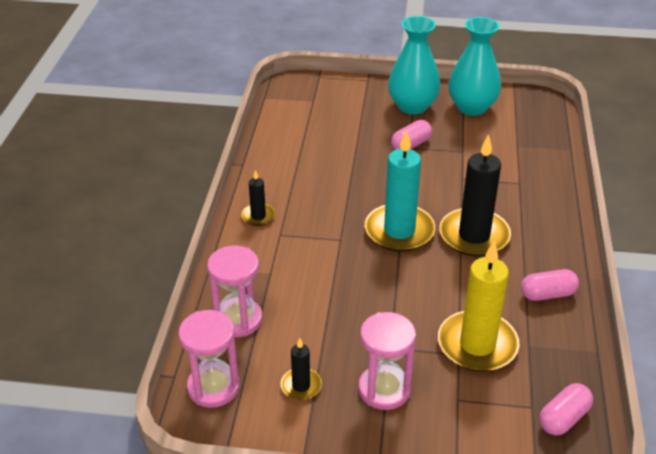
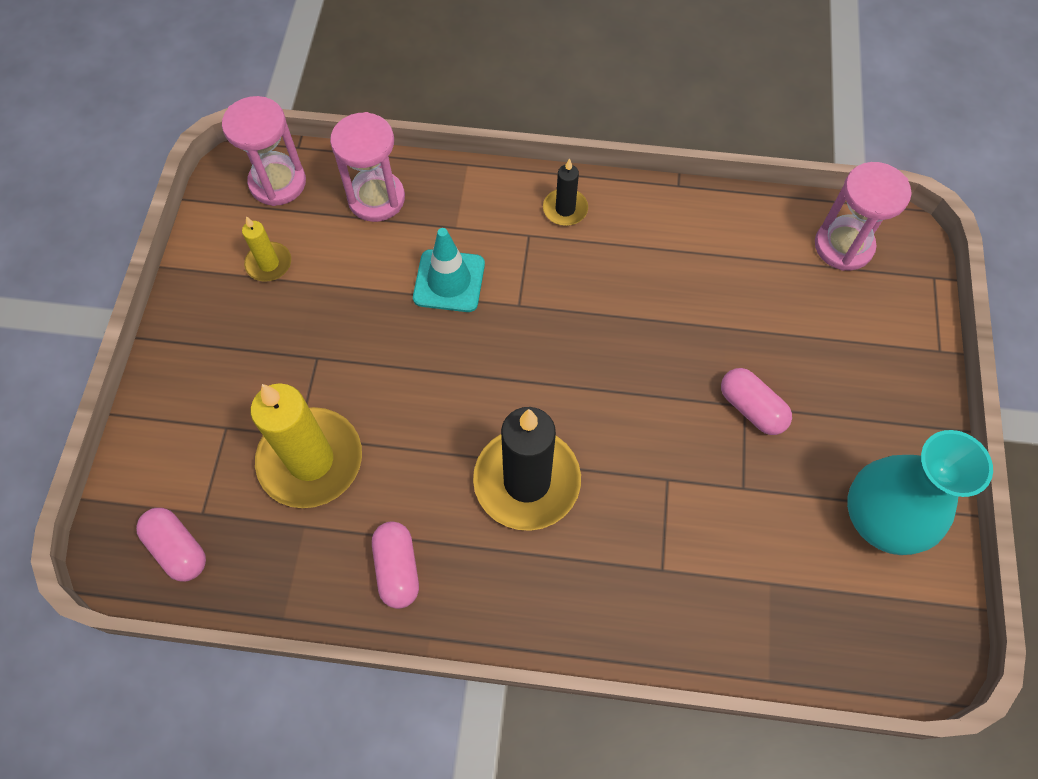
camera: 90 degrees right, 25 degrees up
black candle [281,338,322,400] -> yellow candle [242,216,291,282]
pink hourglass [358,312,416,410] -> pink hourglass moved to [815,162,911,271]
turquoise candle [365,130,435,252] -> none
turquoise vase [388,16,441,115] -> none
none -> turquoise traffic cone [413,228,485,312]

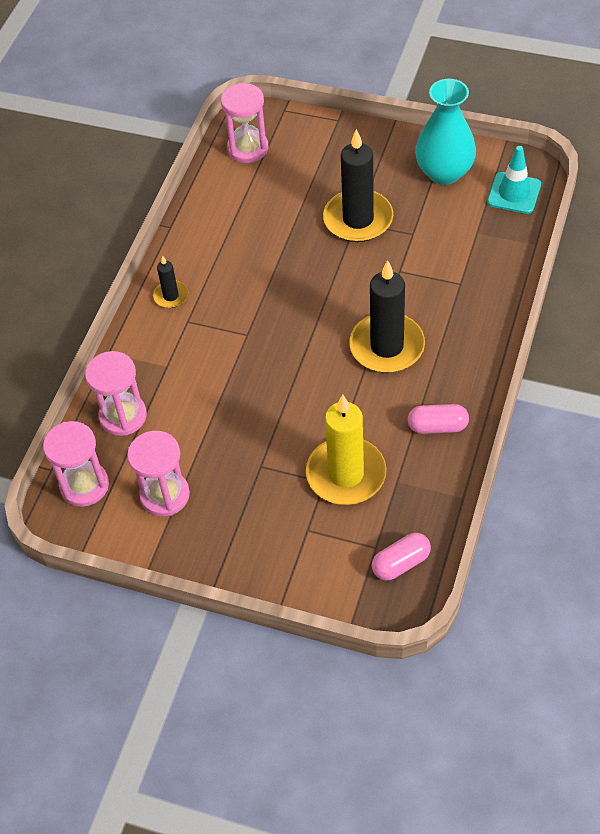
camera: 75 degrees left, 10 degrees down
yellow candle [242,216,291,282] -> pink hourglass [127,431,190,516]
turquoise traffic cone [413,228,485,312] -> turquoise traffic cone moved to [487,146,541,214]
pink capsule [721,368,792,435] -> black candle [323,129,393,242]

